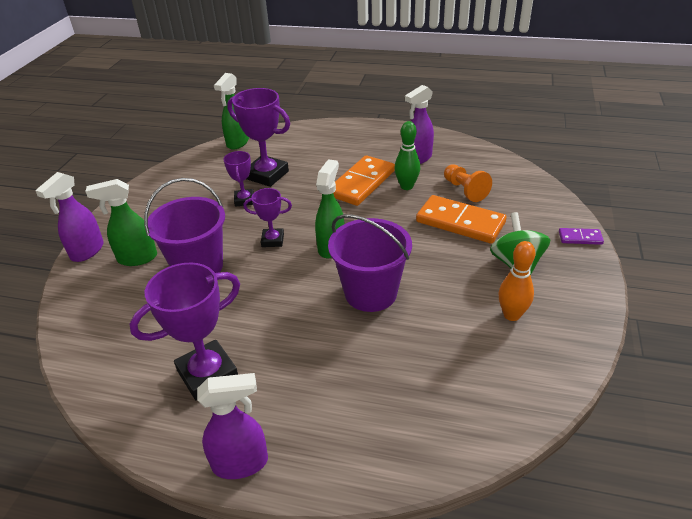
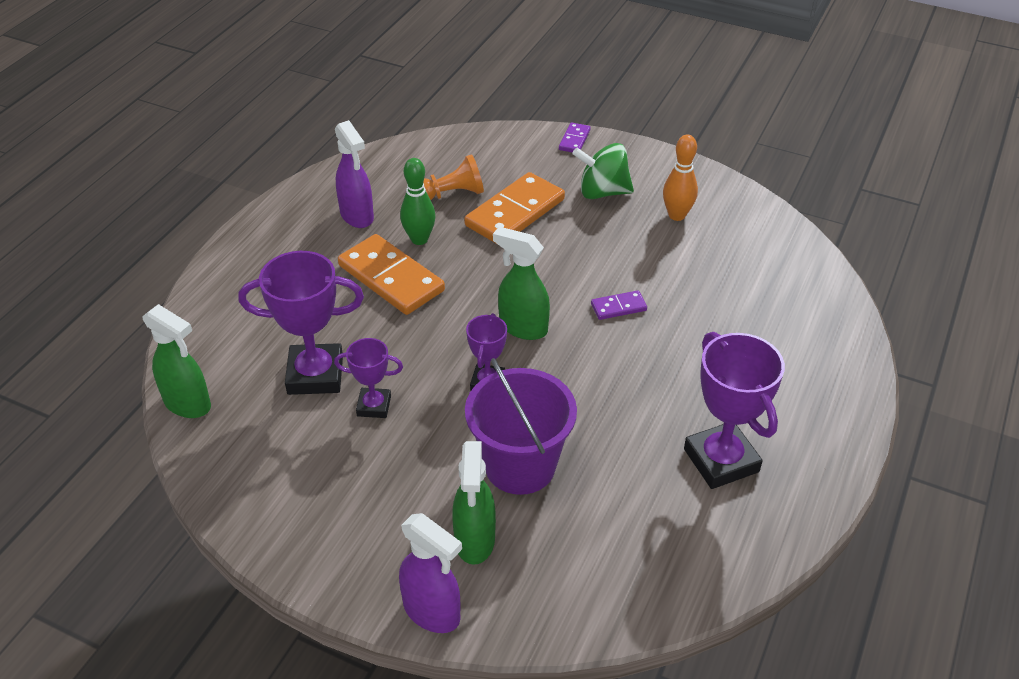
camera: 80 degrees left, 5 degrees up
purple spray bottle [197,373,268,479] -> none
purple trophy [227,88,290,187] -> purple trophy turned 45 degrees clockwise [239,251,364,395]
purple bucket [328,214,412,312] -> purple domino [591,291,647,320]

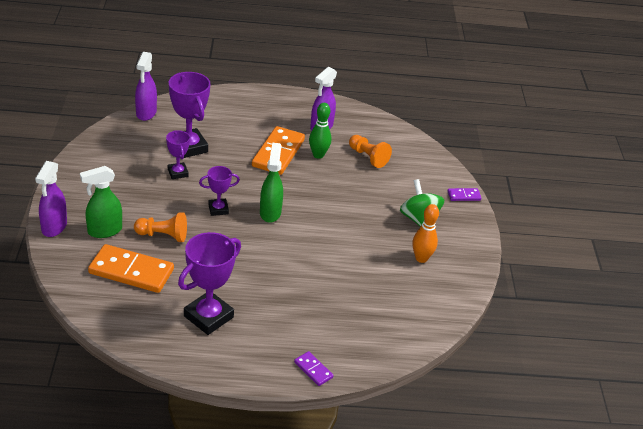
camera: 60 degrees right, 5 degrees down
green spray bottle [142,304,211,418] -> purple spray bottle [135,52,157,121]
orange domino [464,172,565,244] -> orange domino moved to [88,244,174,293]
purple bucket [465,358,577,495] -> orange pawn [134,212,187,242]
purple domino [591,291,647,320] -> purple domino moved to [294,351,333,386]

